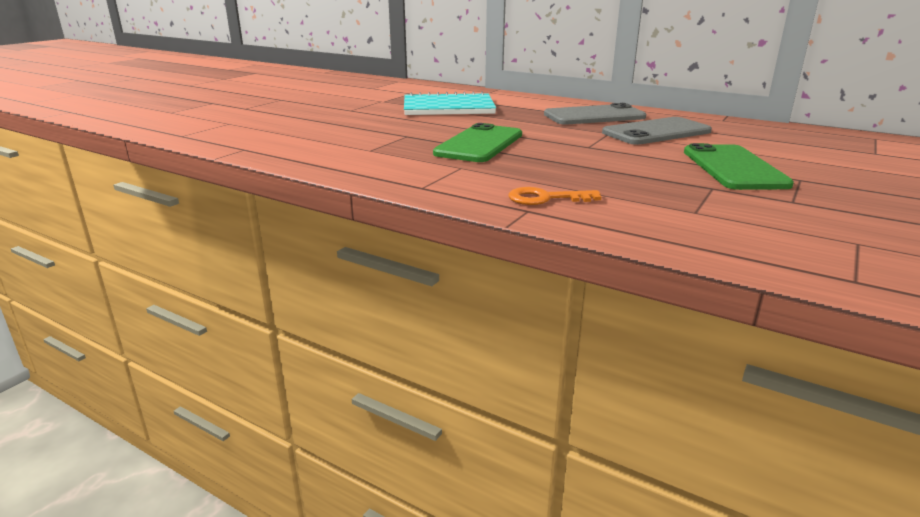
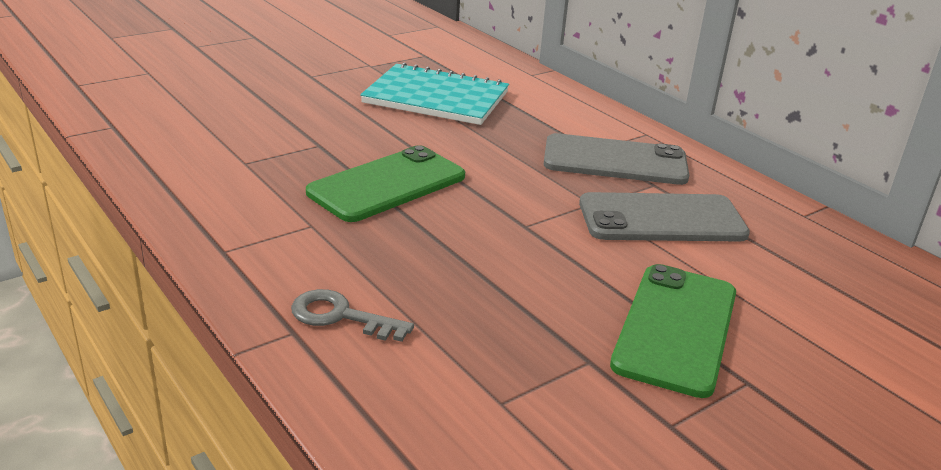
camera: 20 degrees right, 5 degrees up
orange key [509,187,601,205] -> grey key [291,289,414,342]

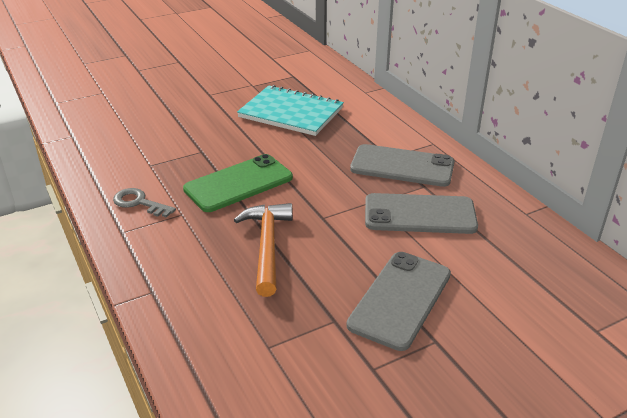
camera: 10 degrees right, 5 degrees up
grey key [291,289,414,342] -> grey key moved to [113,188,176,218]
green phone [610,264,736,398] -> grey phone [347,252,451,351]
none -> orange hammer [234,203,293,297]

